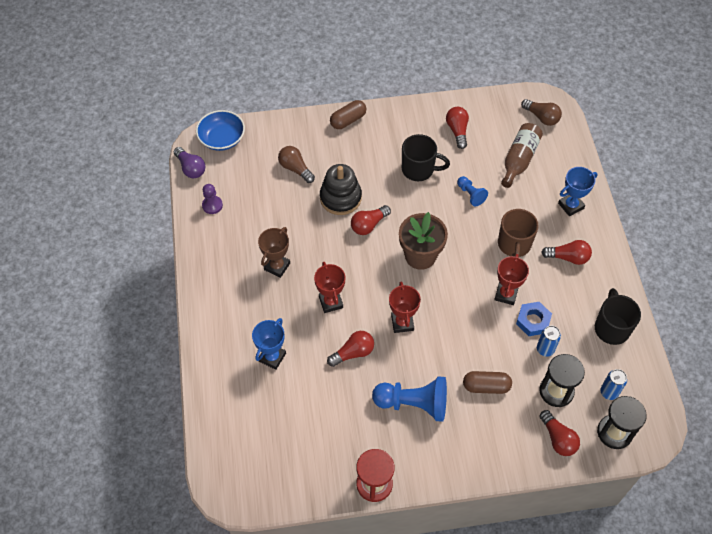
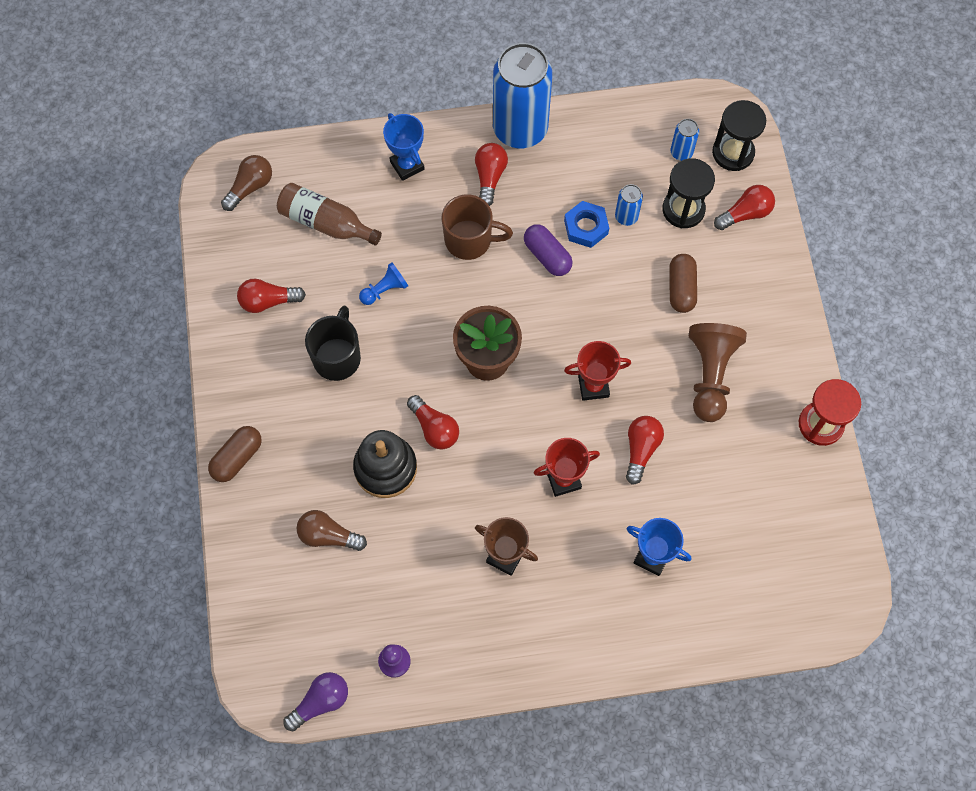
camera: 90 degrees left, 10 degrees up
blue bowl [196,110,245,151] -> none
brown light bulb [278,146,315,183] -> brown light bulb turned 60 degrees clockwise [297,510,367,551]
red light bulb [327,331,374,367] -> red light bulb turned 45 degrees clockwise [626,416,664,485]
brown capsule [330,100,366,129] -> brown capsule turned 75 degrees clockwise [208,426,262,482]
blue pawn [372,377,447,422] -> brown pawn [689,323,747,422]
red trophy [494,254,529,305] -> purple capsule [524,224,573,276]
black mug [595,288,641,345] -> none
none -> blue can [493,43,552,148]

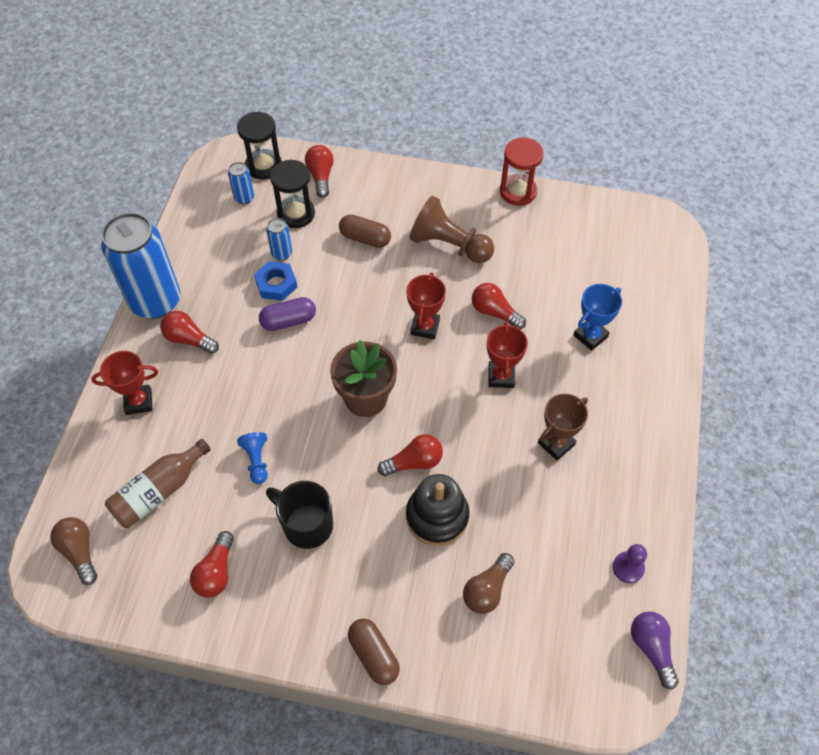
camera: 70 degrees left, 10 degrees down
blue trophy [383,113,425,181] -> red trophy [91,351,158,415]
brown mug [442,194,513,260] -> none

